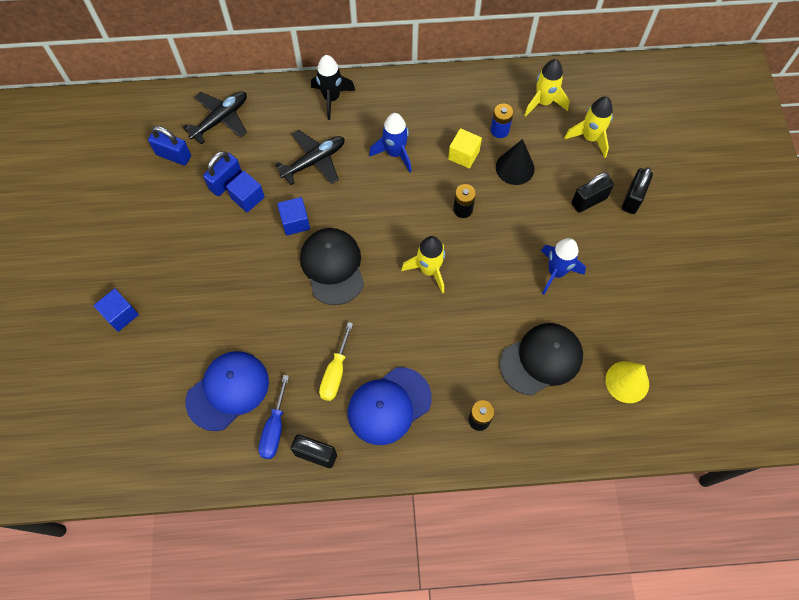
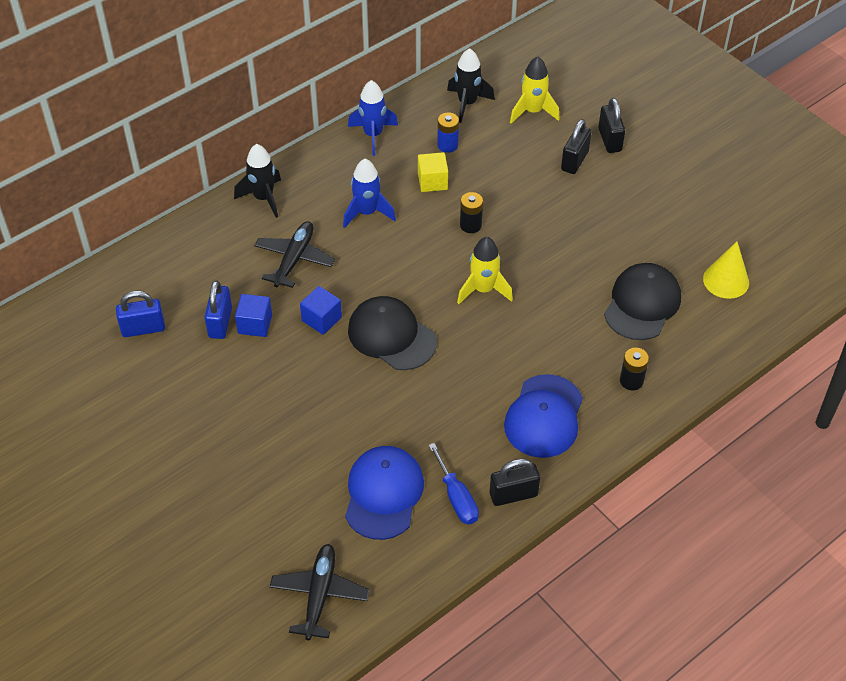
camera: 35 degrees left, 15 degrees down
blue cube [94,288,139,332] -> none
black plane [183,91,247,144] -> black plane moved to [270,544,369,640]
yellow screwdriver [319,322,353,401] -> none
black cone [496,139,535,185] -> none
yellow rocket [524,59,570,116] -> black rocket [447,48,495,123]
blue rocket [541,238,586,294] -> blue rocket moved to [348,80,398,156]

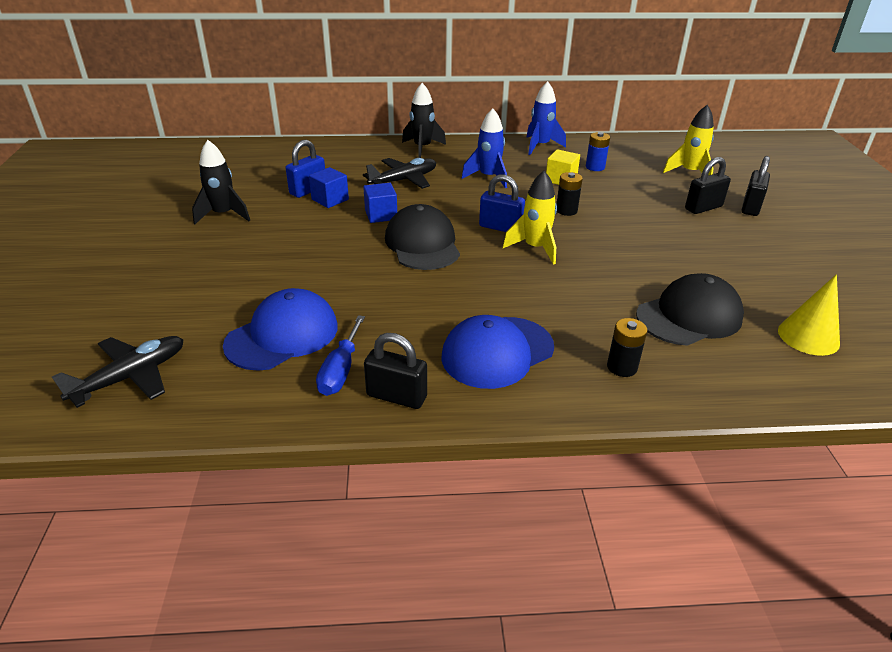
camera: 35 degrees right, 15 degrees down
blue padlock [116,291,165,337] -> blue padlock moved to [479,175,525,232]
black rocket [447,48,495,123] -> black rocket moved to [192,140,250,224]

